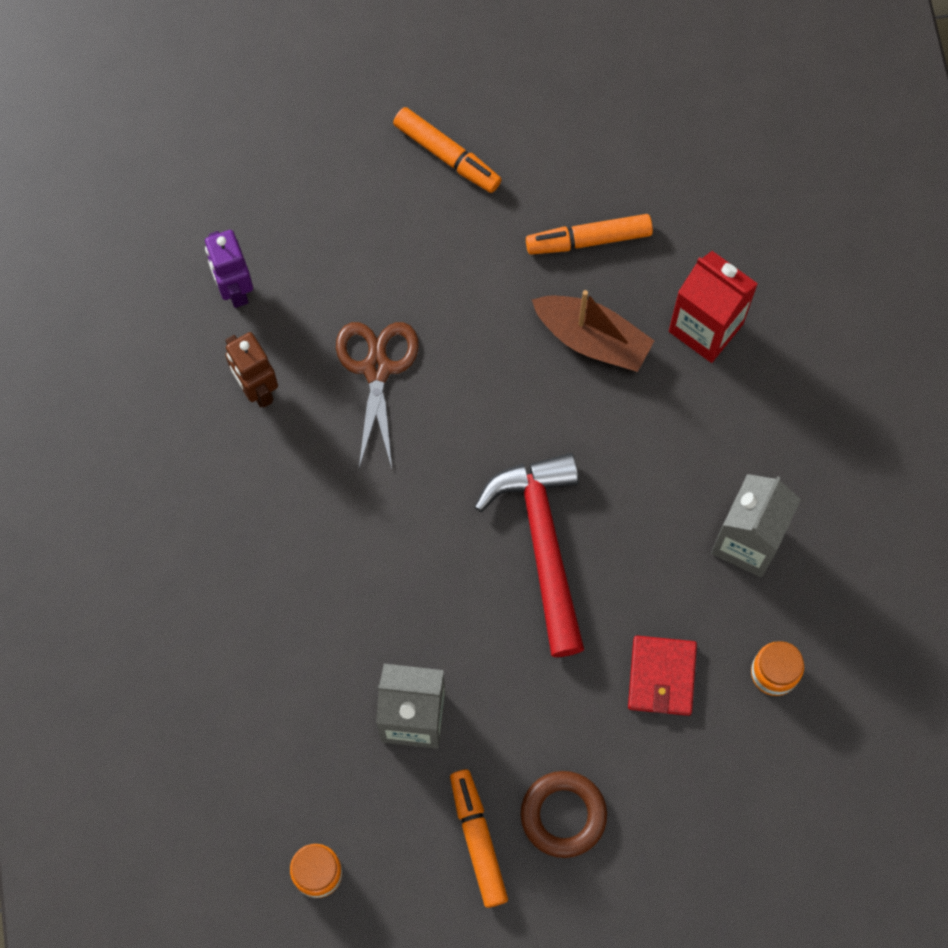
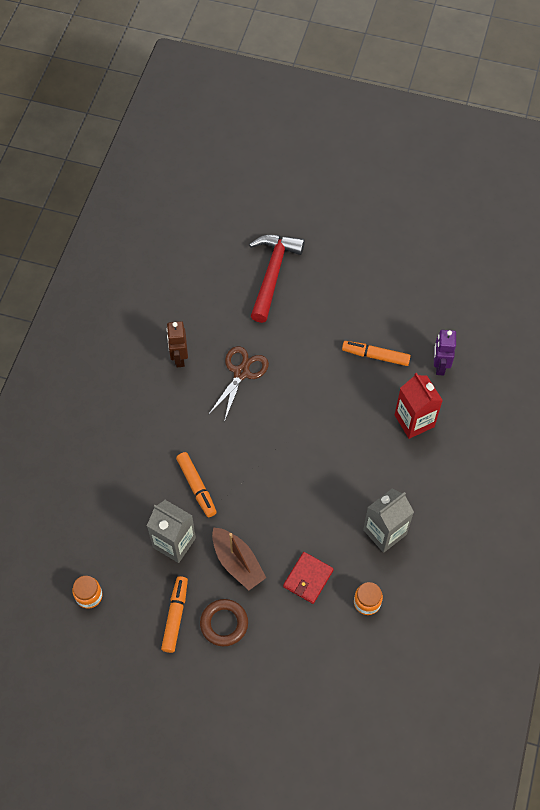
camera: 25 degrees right, 10 degrees down
purple robot [205,230,253,308] -> purple robot moved to [434,330,456,376]
orange marker [393,107,502,193] -> orange marker moved to [176,452,217,517]
red hammer [475,453,584,657] -> red hammer moved to [249,235,305,323]
brown boat [532,290,654,372] -> brown boat moved to [212,527,266,590]

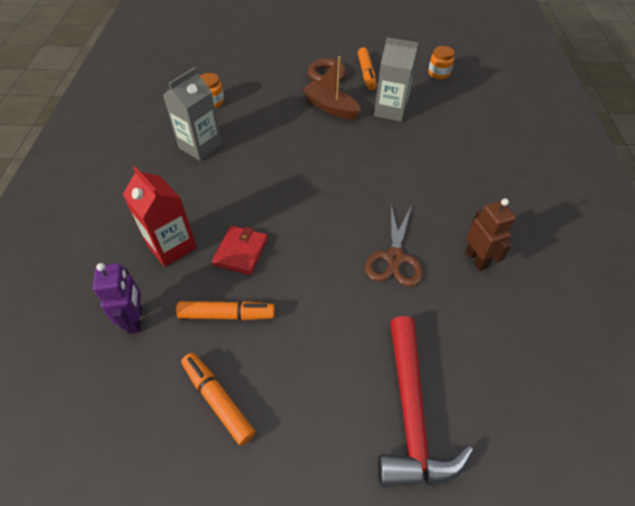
camera: 165 degrees right, 10 degrees down
orange marker [176,452,217,517] -> orange marker moved to [181,353,255,446]
red wallet [283,552,334,604] -> red wallet moved to [212,226,268,275]

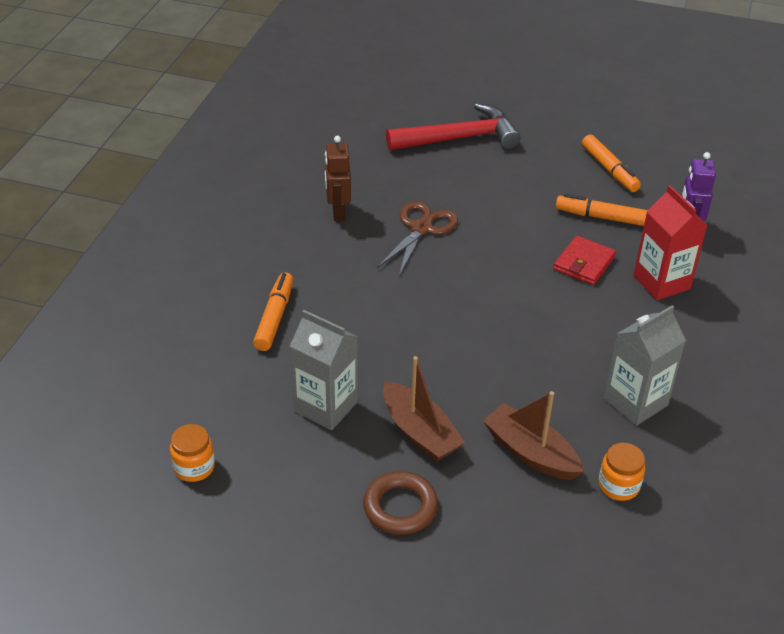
camera: 165 degrees left, 10 degrees down
orange marker [358,47,377,90] -> orange marker moved to [253,272,293,351]
red hammer [378,316,473,487] -> red hammer turned 60 degrees clockwise [386,103,520,150]
none -> brown boat [483,391,584,480]

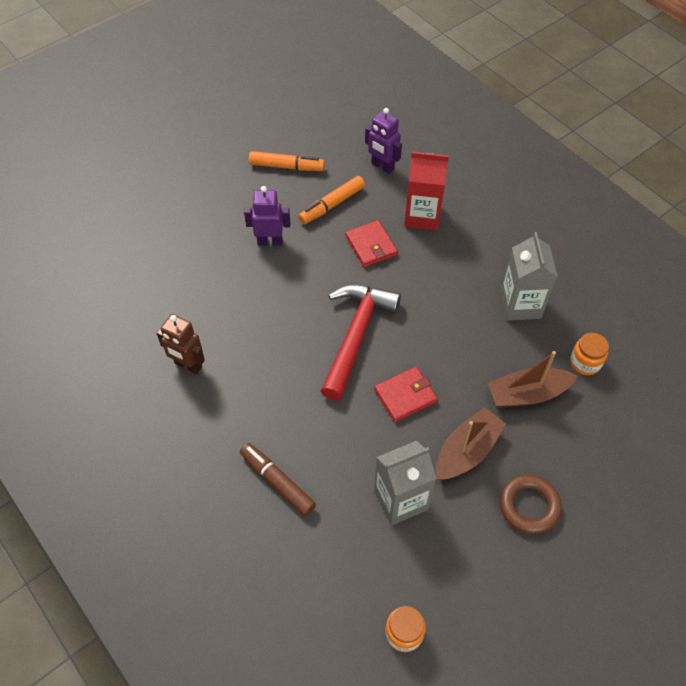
camera: 55 degrees left, 15 degrees up
orange marker [253,272,293,351] -> brown marker [240,443,316,516]
brown scissors [377,201,458,276] -> none
brown boat [383,356,465,462] -> brown boat turned 45 degrees counterclockwise [436,407,506,480]
red hammer [386,103,520,150] -> red hammer moved to [321,285,401,400]
none -> purple robot [244,186,290,246]
none -> red wallet [374,367,438,422]

